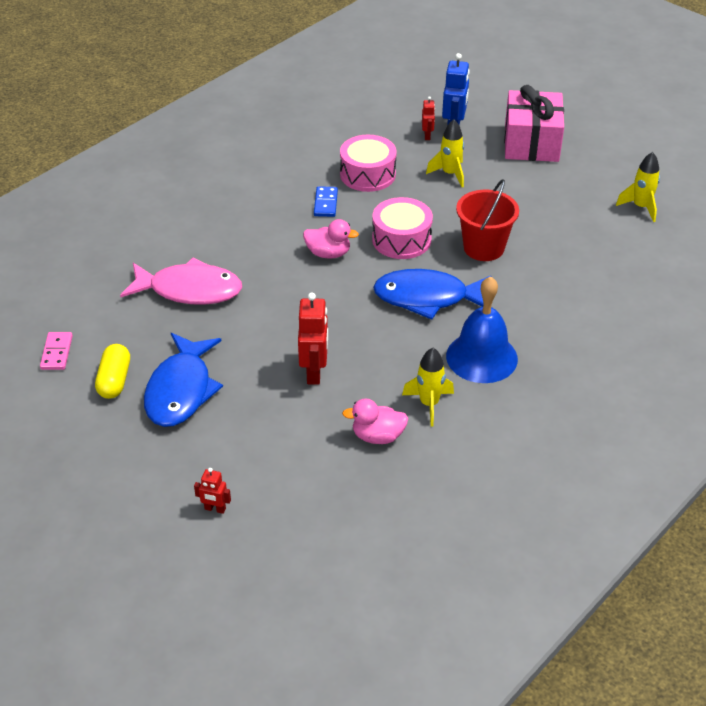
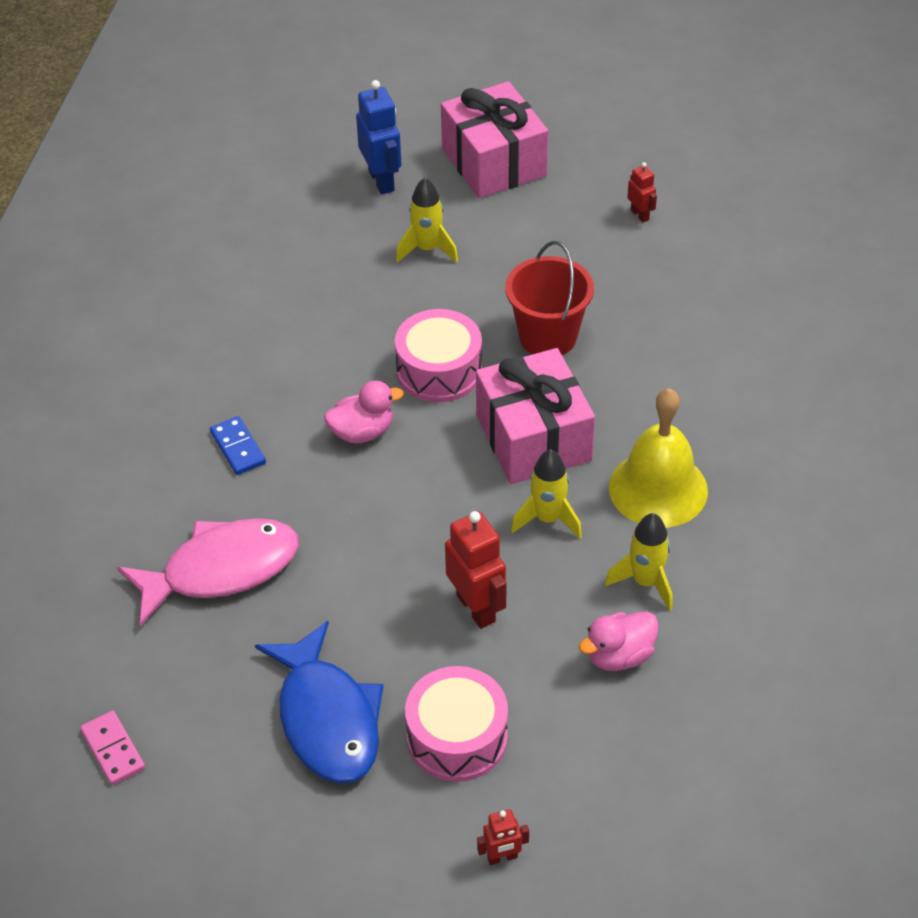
camera: 30 degrees left, 5 degrees up
yellow capsule [95,344,130,399] -> none
blue domino [314,186,338,217] -> blue domino moved to [210,416,266,475]
pink drum [340,135,397,192] -> pink drum moved to [405,666,508,782]
blue fish [373,269,492,320] -> pink gift [476,348,595,484]
red robot [422,96,435,140] -> red robot moved to [627,162,657,222]
blue bell [446,276,518,383] -> yellow bell [609,388,708,528]
yellow rocket [616,152,660,222] -> yellow rocket moved to [511,449,582,539]

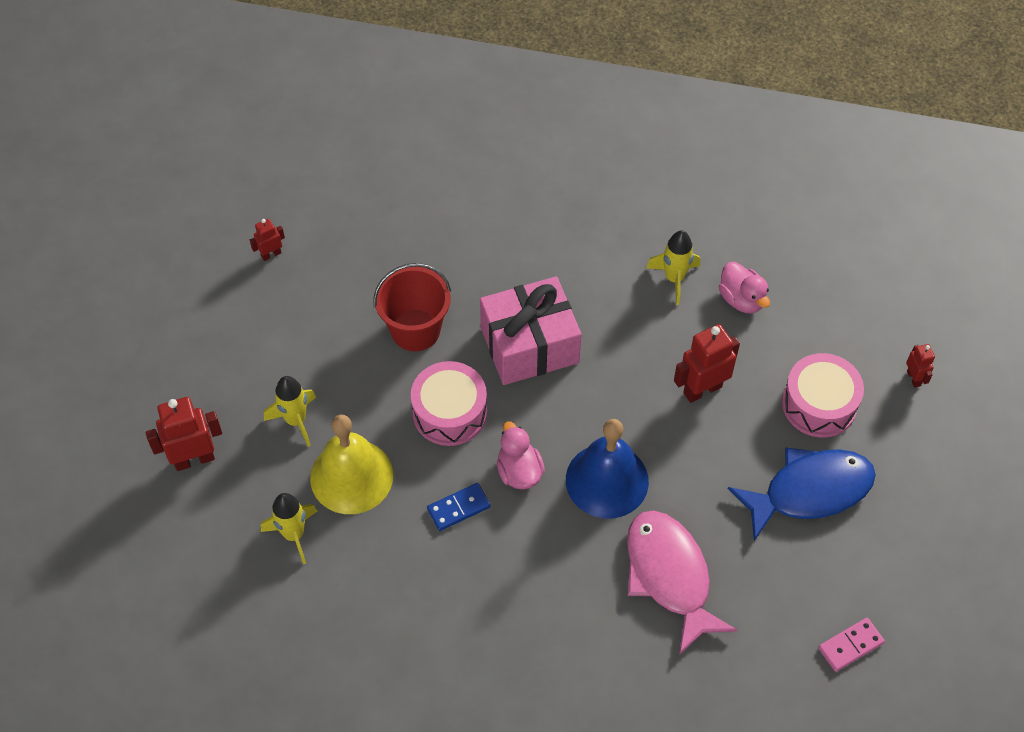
camera: 90 degrees left, 10 degrees up
blue domino [210,416,266,475] -> blue domino moved to [427,483,491,531]
blue robot [356,80,401,195] -> red robot [146,397,222,471]
pink gift [441,81,548,199] -> none
yellow rocket [511,449,582,539] -> yellow rocket moved to [261,493,318,564]
yellow bell [609,388,708,528] -> yellow bell moved to [310,414,393,514]
none -> blue bell [566,419,649,519]

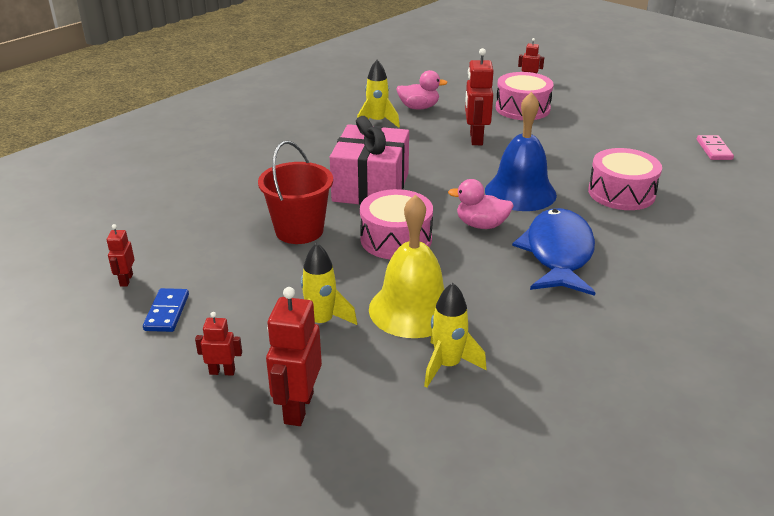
camera: 60 degrees left, 25 degrees down
blue domino [427,483,491,531] -> blue domino moved to [143,288,189,332]
pink fish [627,510,737,655] -> pink drum [588,148,662,210]
blue fish [728,448,876,541] -> blue fish moved to [512,208,596,296]
none -> red robot [195,312,242,376]

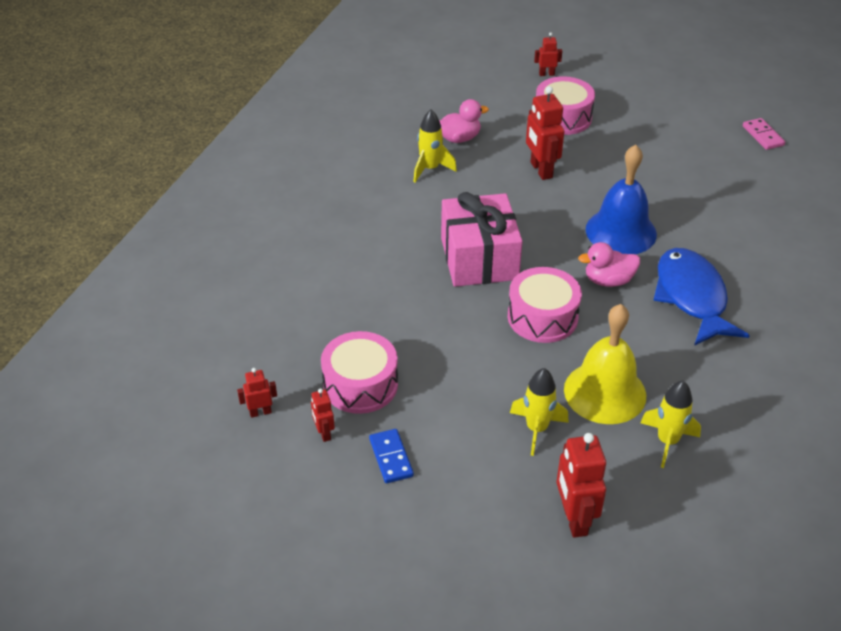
camera: 20 degrees left, 10 degrees up
red robot [195,312,242,376] -> red robot moved to [237,368,277,418]
red bucket [258,141,333,244] -> none
pink drum [588,148,662,210] -> pink drum moved to [321,331,398,414]

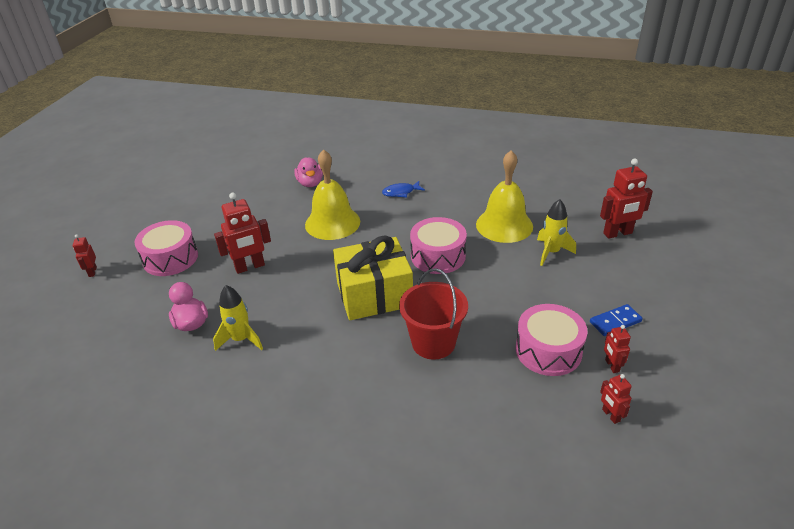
camera: 95 degrees left, 5 degrees down
red robot [311,388,335,442] -> red robot turned 105 degrees clockwise [604,325,631,373]
pink gift [441,192,522,287] -> yellow gift [333,236,413,320]
pink duck [578,242,640,287] -> pink duck moved to [294,157,323,187]
blue bell [586,145,657,254] -> yellow bell [305,149,360,240]
yellow rocket [640,381,701,468] -> none
blue fish [653,248,750,346] -> blue fish [382,181,425,198], size x0.46
pink domino [743,118,785,150] -> none
none -> red bucket [399,268,468,359]

